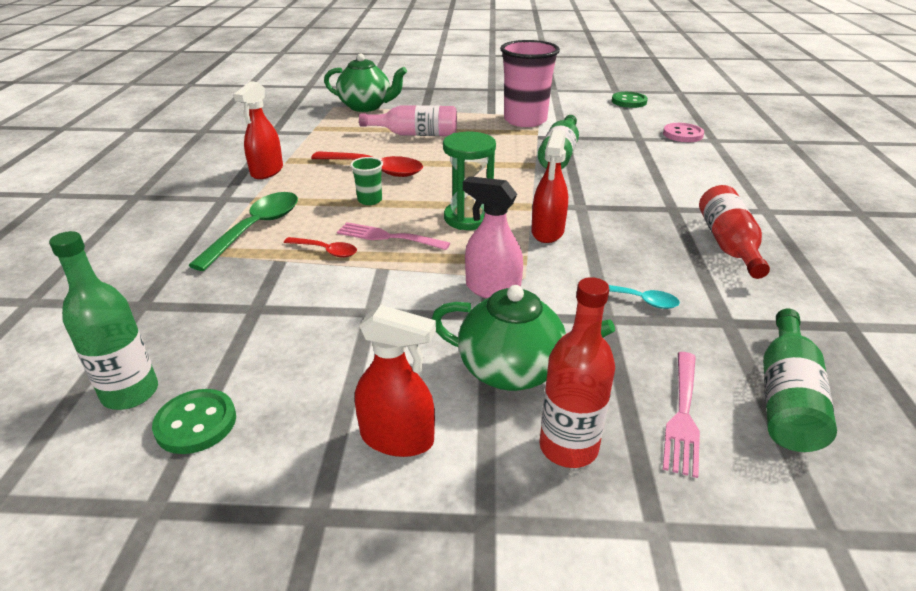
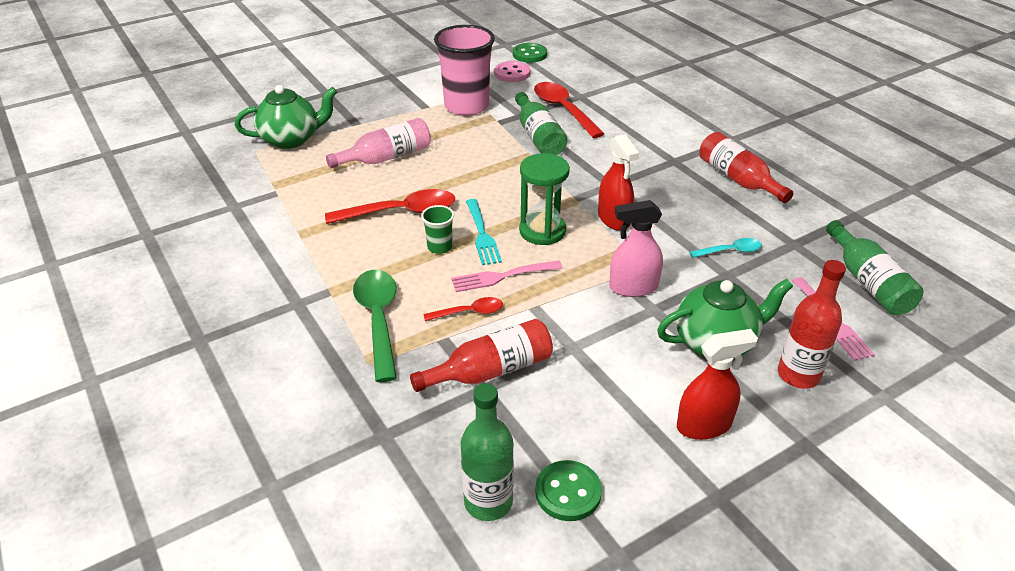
camera: 35 degrees left, 5 degrees up
red spray bottle [233,81,283,179] -> none
pink button [663,123,704,142] -> pink button moved to [494,61,530,82]
none -> red bottle [410,319,553,392]
none -> turquoise fork [466,199,502,265]
none -> red spoon [534,82,605,138]

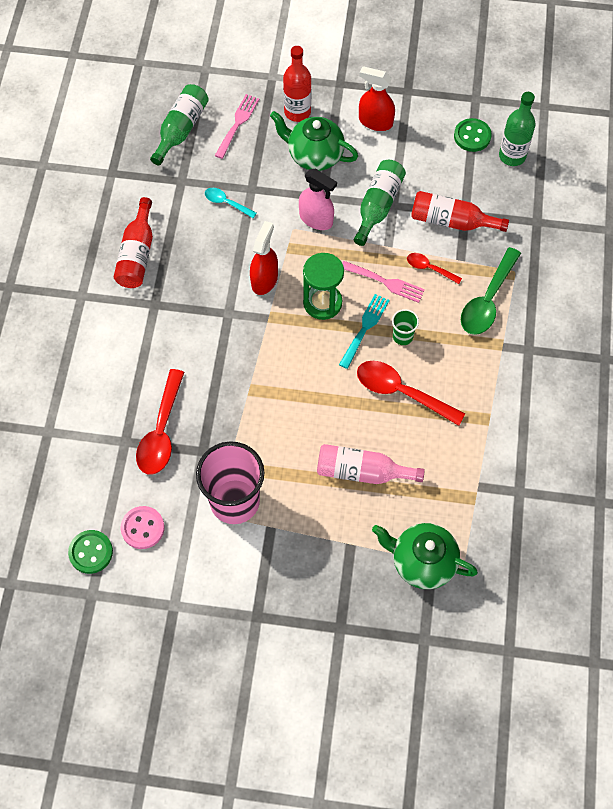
camera: 140 degrees left, 25 degrees up
green bottle [515,92,567,155] -> green bottle moved to [354,160,406,246]

